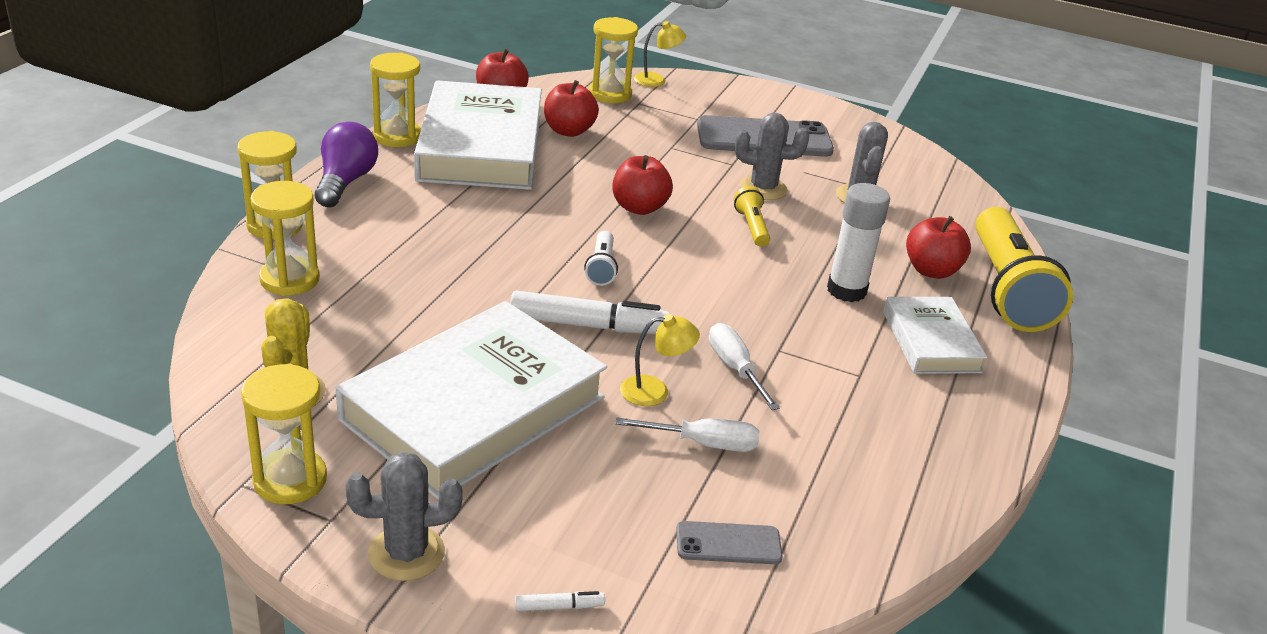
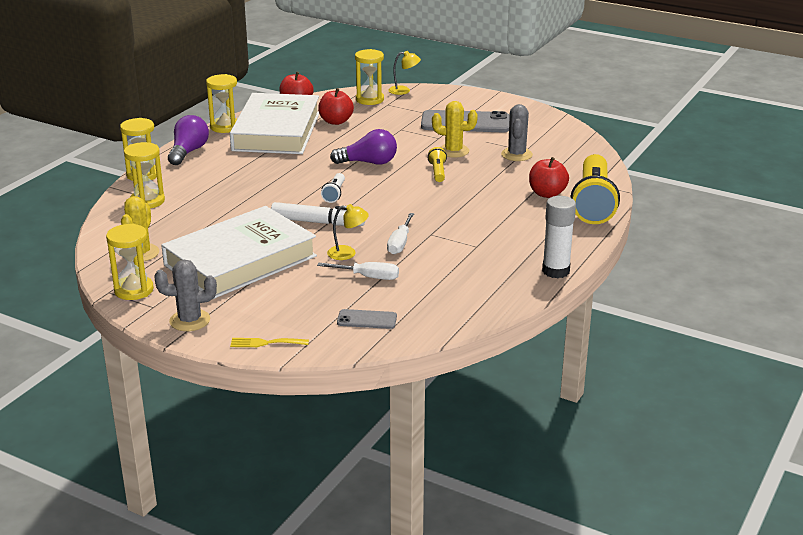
camera: 10 degrees right, 5 degrees down
white marker [515,591,605,611] -> yellow fork [230,338,309,347]
red apple [612,155,673,215] -> purple light bulb [330,129,397,165]
white screwdriver [709,323,780,410] -> white screwdriver turned 150 degrees counterclockwise [387,213,414,254]
grey cactus [735,113,809,200] -> yellow cactus [432,101,478,158]
white glue stick [827,183,890,302] -> white glue stick moved to [542,196,576,278]
white book [883,297,987,374] -> none

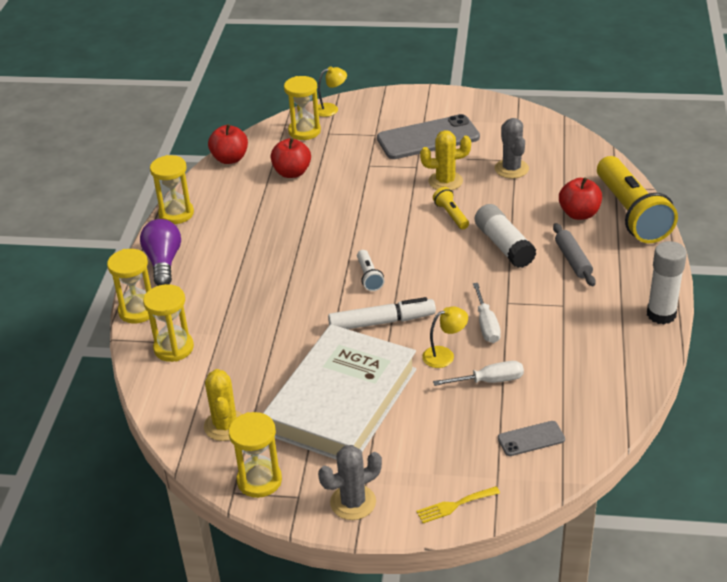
camera: 20 degrees left, 10 degrees up
white book [230,93,319,154] -> none
purple light bulb [330,129,397,165] -> none
none -> white glue stick [475,204,536,268]
none -> grey rolling pin [553,223,596,286]

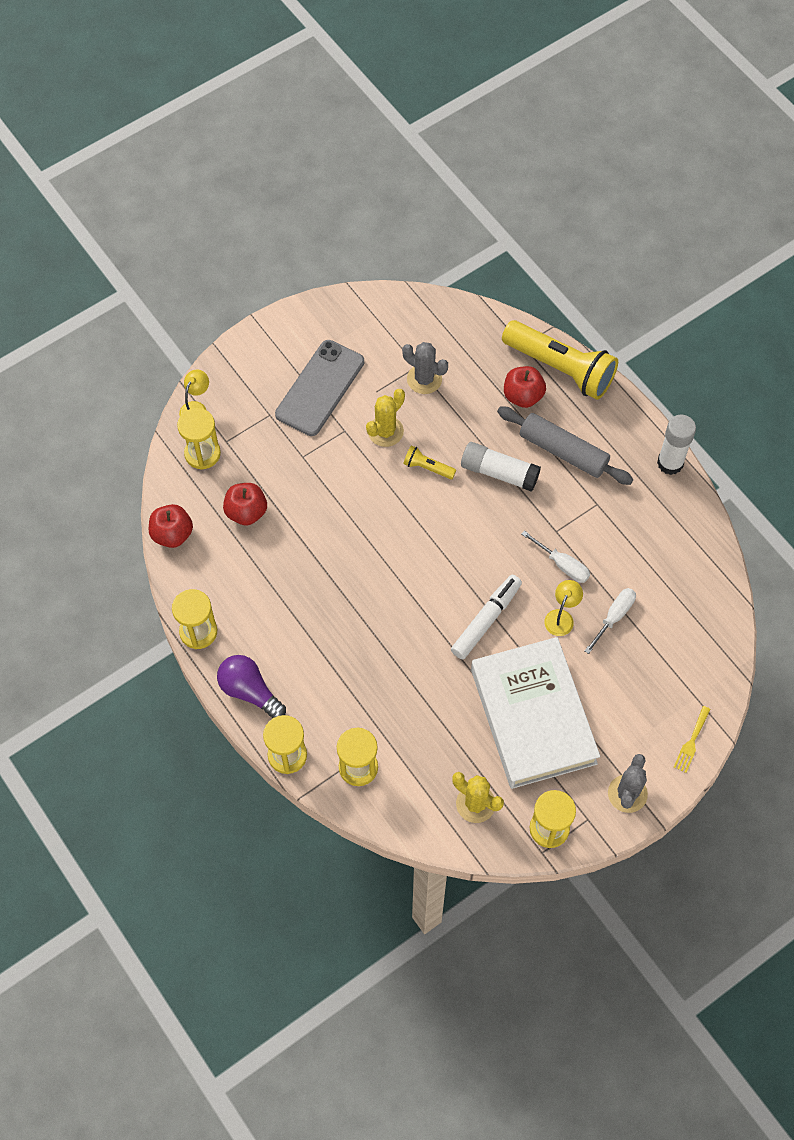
camera: 45 degrees left, 25 degrees up
white flashlight [357,250,385,291] -> none
grey phone [498,421,565,456] -> none
grey rolling pin [553,223,596,286] -> grey rolling pin [497,406,634,485], size x1.59

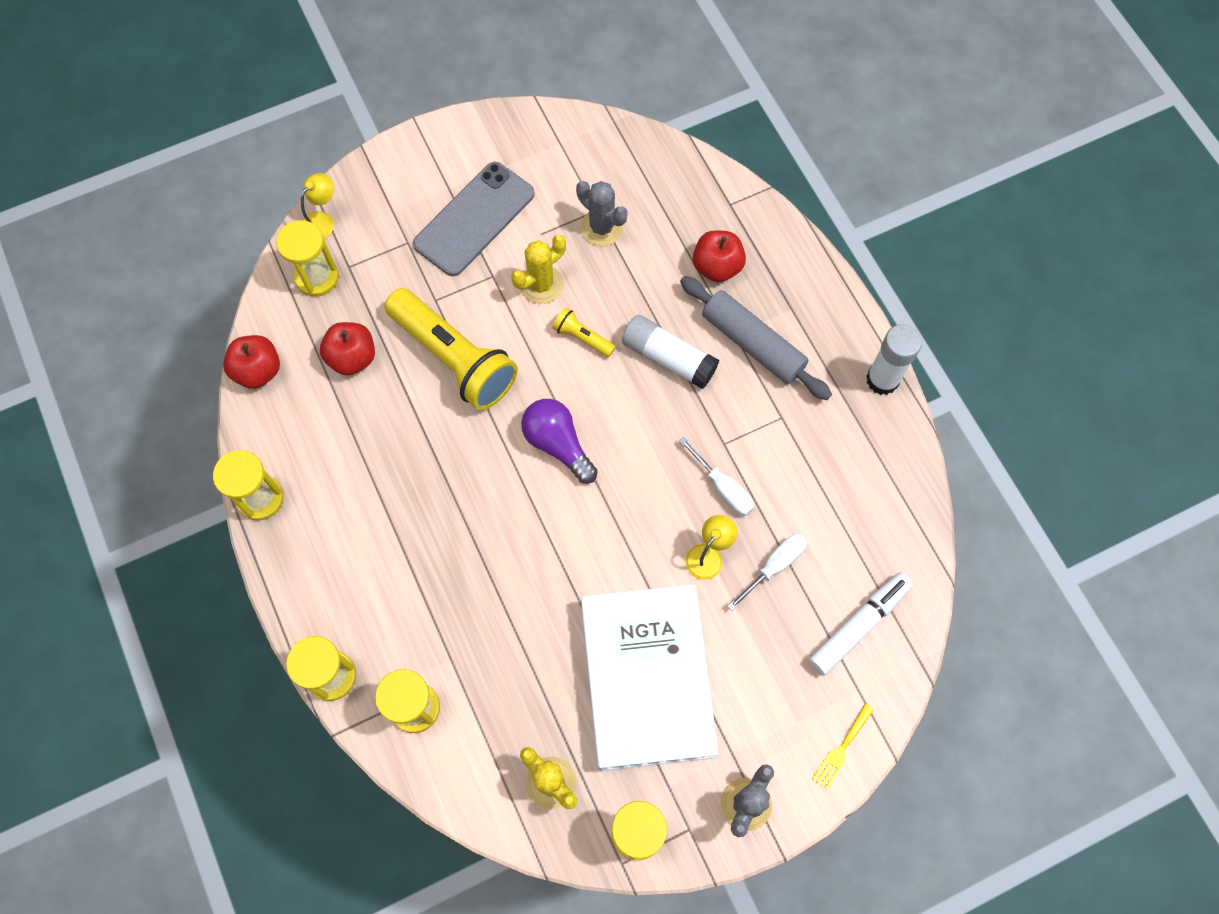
camera: 10 degrees right, 5 degrees up
purple light bulb [217,655,286,719] -> purple light bulb moved to [521,399,598,484]
white marker [451,575,522,659] -> white marker moved to [809,572,913,676]
yellow flashlight [502,320,618,400] -> yellow flashlight moved to [385,288,518,410]

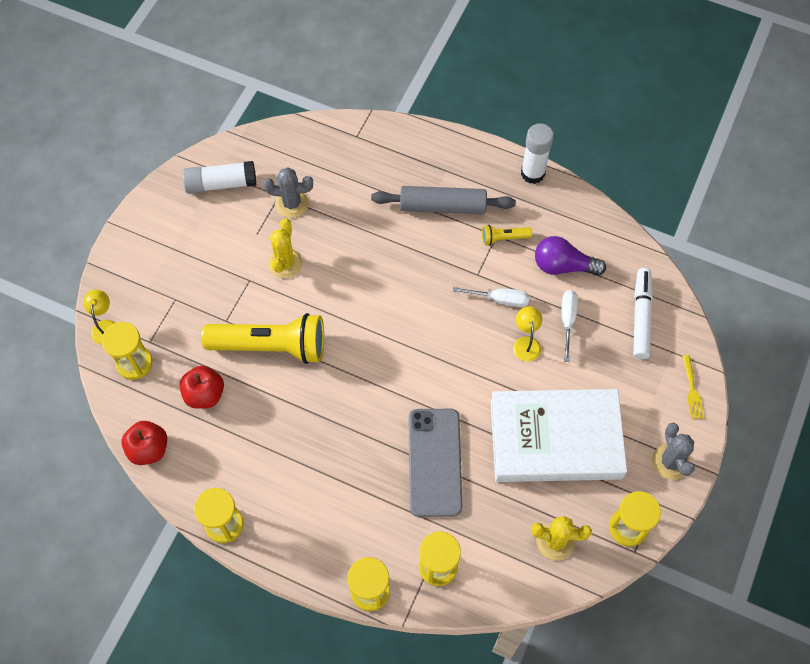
camera: 40 degrees left, 5 degrees down
grey phone [413,162,535,276] -> grey phone moved to [409,409,463,517]
purple light bulb [521,399,598,484] -> purple light bulb moved to [535,236,606,276]
yellow flashlight [552,308,616,357] -> yellow flashlight moved to [482,225,532,245]
white book [581,584,719,771] -> white book turned 45 degrees counterclockwise [491,389,627,482]
white glue stick [622,315,719,389] -> white glue stick moved to [182,161,256,194]
red apple [693,230,746,282] -> none

